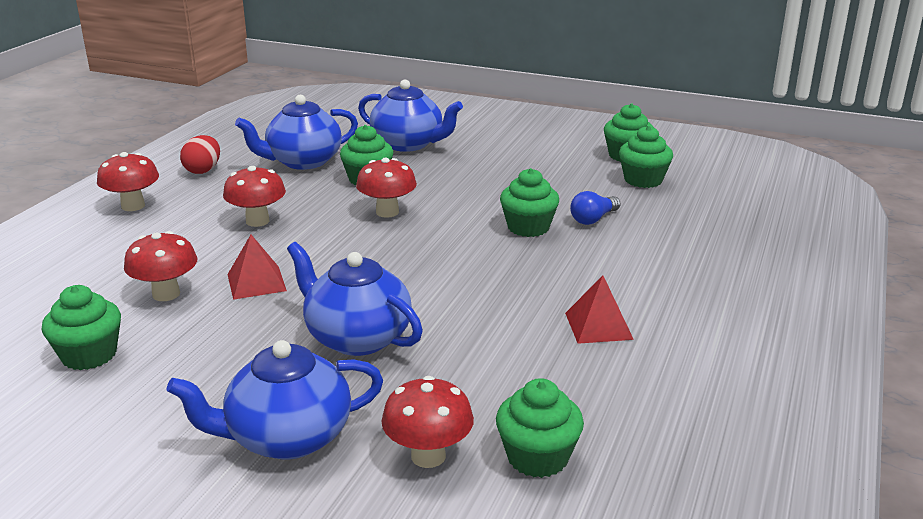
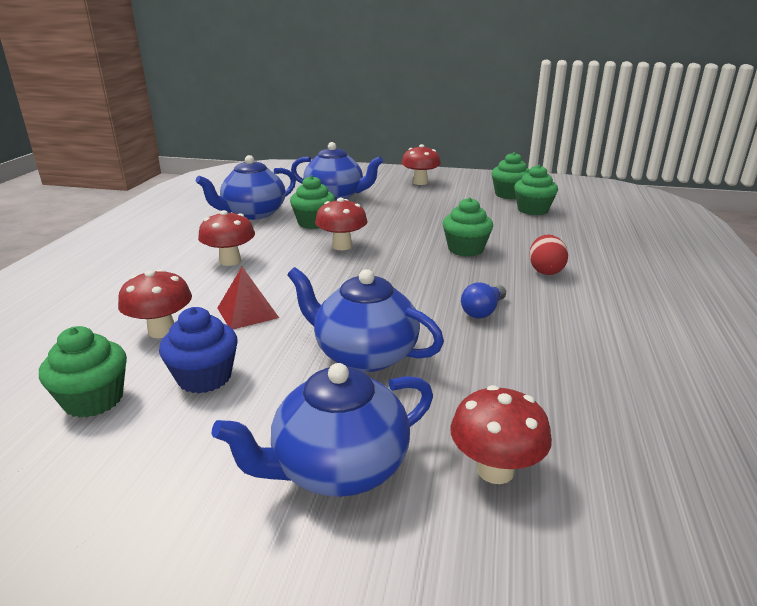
camera: 10 degrees left, 0 degrees up
red mushroom [97,152,159,211] -> red mushroom moved to [401,144,441,185]
red egg [180,135,220,174] -> red egg moved to [529,235,568,275]
green cupcake [496,378,584,478] -> none
red pyramid [565,275,634,344] -> none
blue light bulb [570,191,621,225] -> blue light bulb moved to [461,282,506,318]
none -> blue cupcake [159,307,238,394]

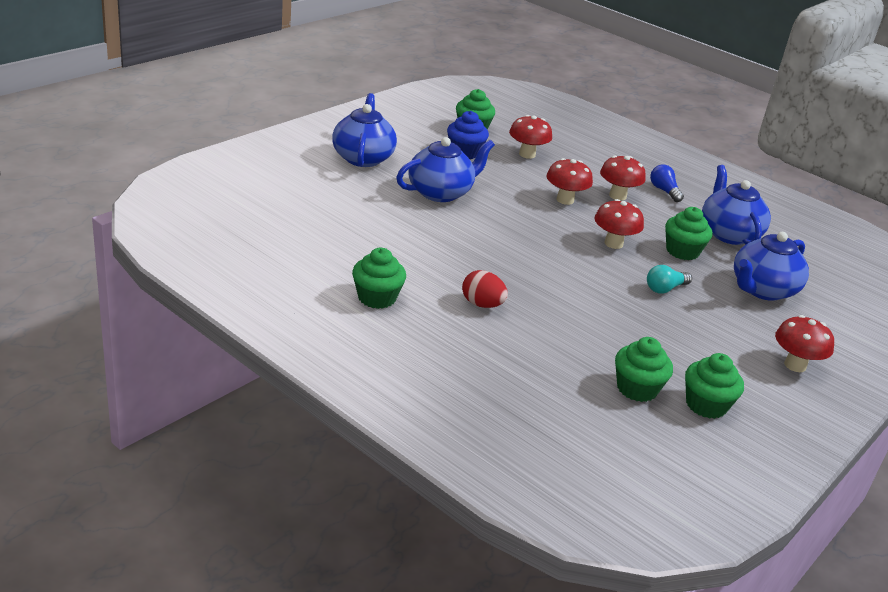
camera: 115 degrees right, 5 degrees up
red pyramid [217,267,279,329] -> none
green cupcake [443,197,493,257] -> green cupcake moved to [352,248,406,309]
red mushroom [451,385,552,484] -> red mushroom moved to [546,158,593,205]
blue light bulb [461,282,506,318] -> blue light bulb moved to [650,164,684,202]
none -> turquoise light bulb [647,265,692,293]

